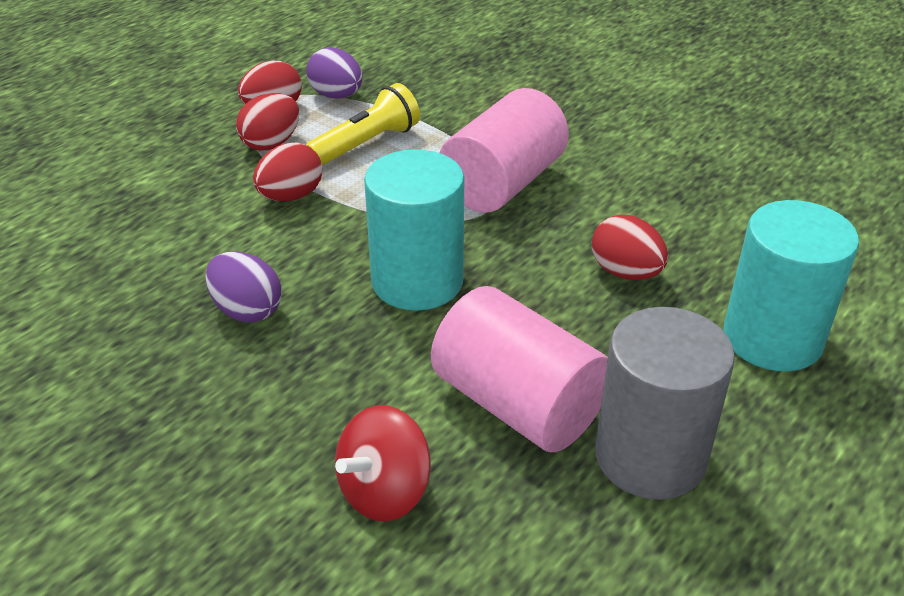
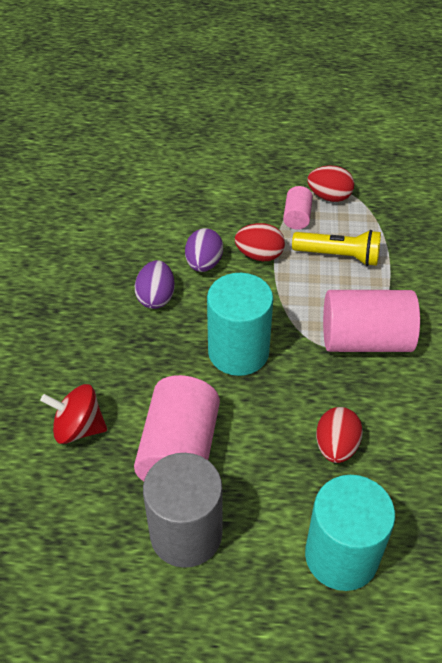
camera: 55 degrees right, 10 degrees up
red egg [236,93,299,151] -> pink cylinder [283,186,313,230]
purple egg [306,48,363,99] -> purple egg moved to [185,228,223,272]

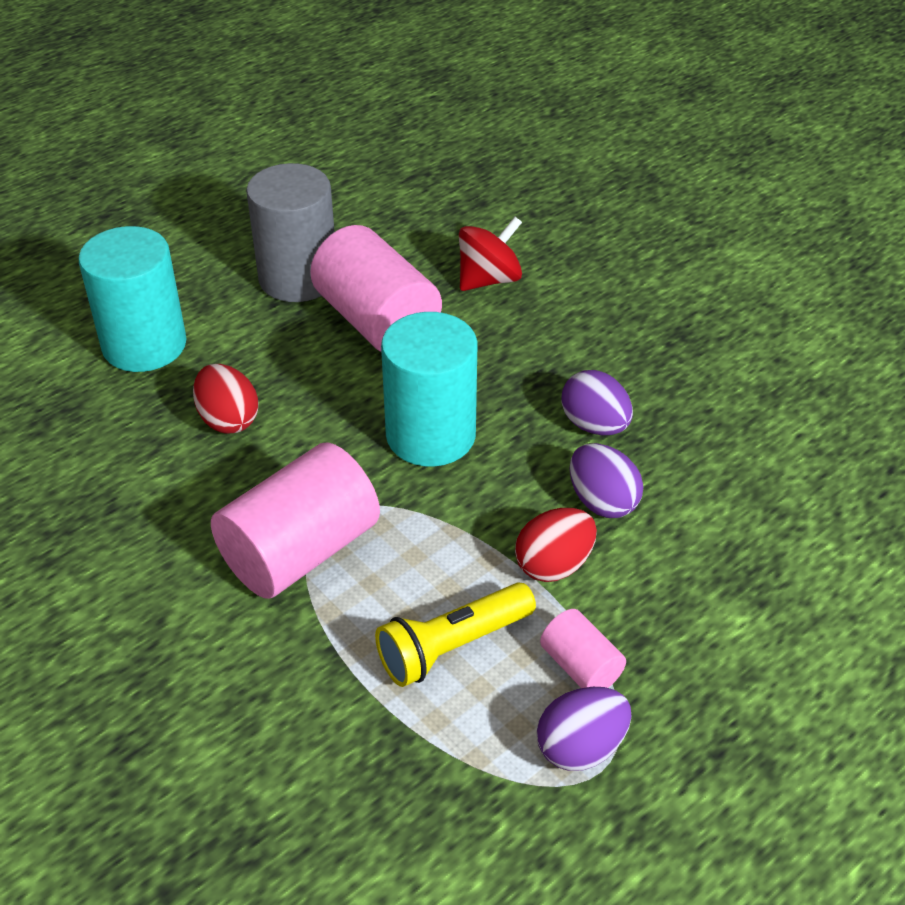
camera: 135 degrees right, 5 degrees down
red egg [307,166,354,202] -> purple egg [537,687,631,771]

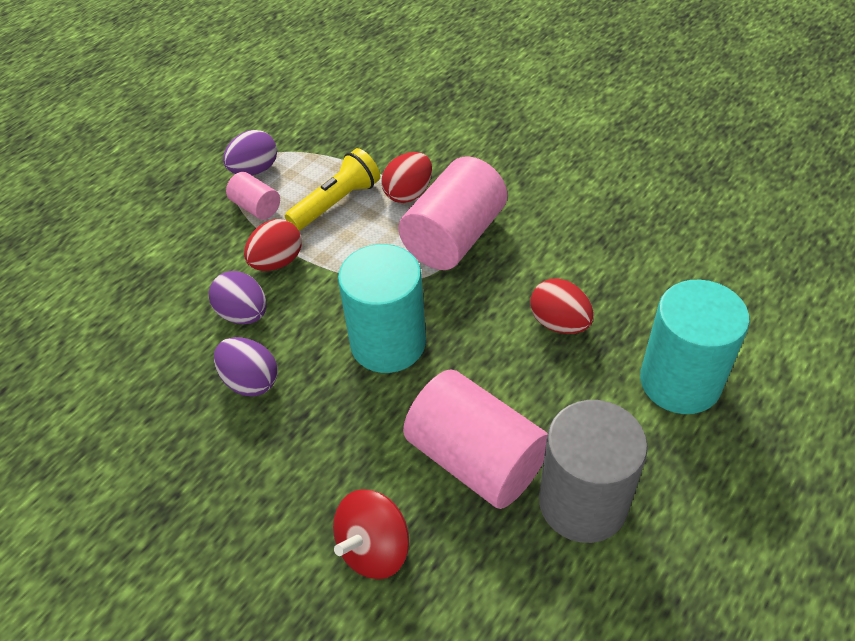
camera: 170 degrees right, 5 degrees up
none -> red egg [381,152,432,203]

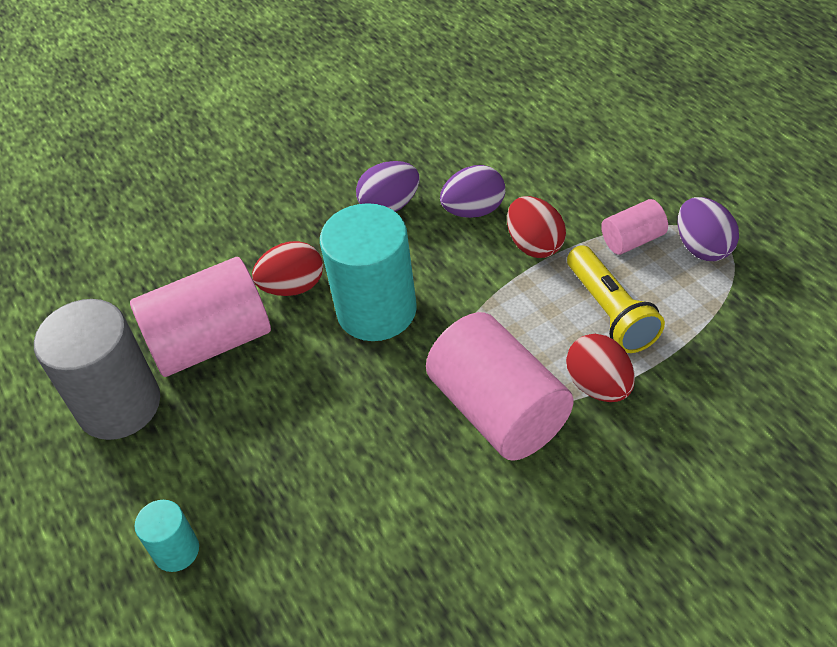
camera: 115 degrees right, 0 degrees up
red spinning top [333,489,409,579] -> none
red egg [530,279,594,334] -> red egg moved to [252,241,323,296]
turquoise cylinder [640,280,750,414] -> turquoise cylinder [134,500,199,572], size x0.49

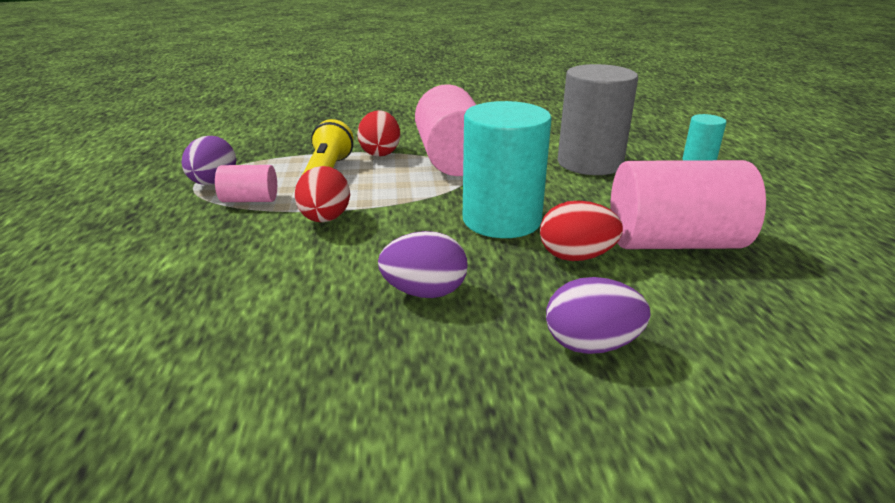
camera: 160 degrees left, 20 degrees down
grey cylinder [34,299,160,440] -> grey cylinder moved to [557,64,638,175]
purple egg [440,165,505,218] -> purple egg moved to [546,277,650,354]

